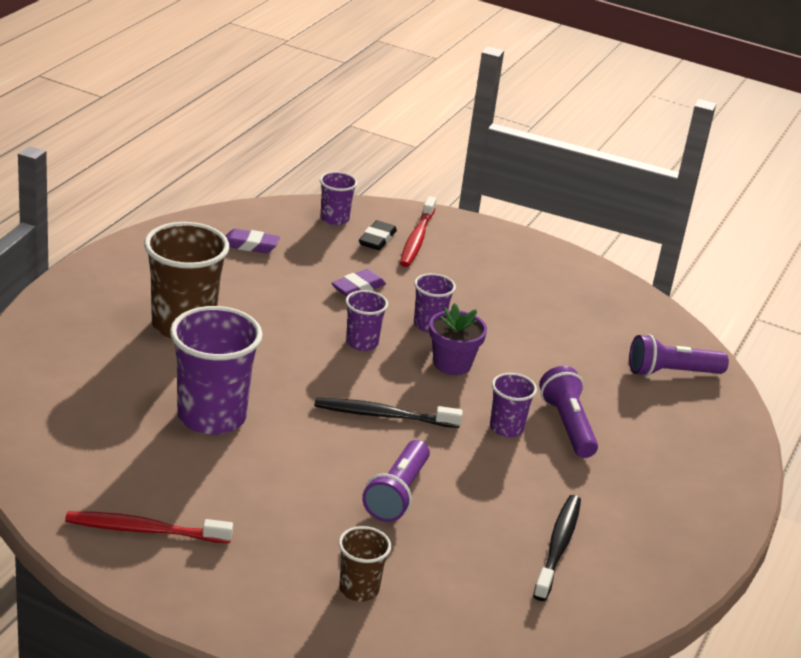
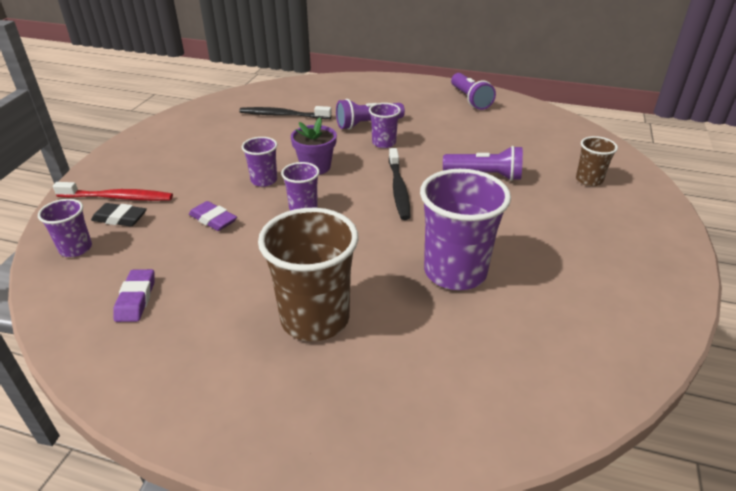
camera: 95 degrees left, 5 degrees up
red toothbrush [65,511,233,543] -> none
black toothbrush [533,495,581,601] -> black toothbrush moved to [239,106,332,119]
purple flashlight [629,334,729,377] -> purple flashlight moved to [451,73,496,110]

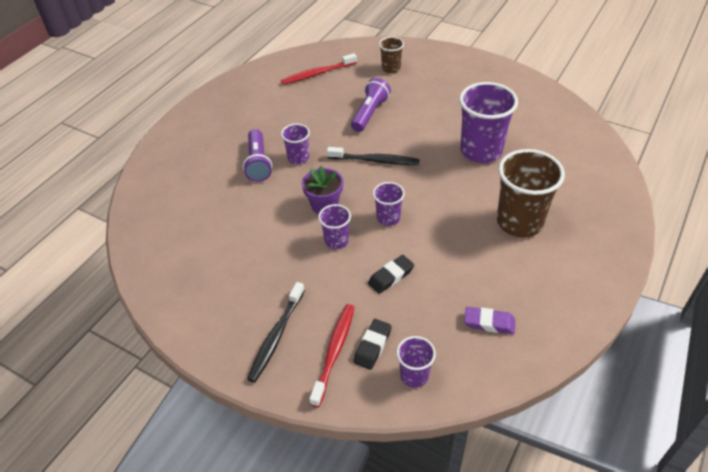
camera: 75 degrees left, 10 degrees up
purple eraser [189,201,237,231] -> black eraser [368,255,414,294]
black toothbrush [239,106,332,119] -> black toothbrush moved to [247,282,305,383]
purple flashlight [451,73,496,110] -> none
none -> red toothbrush [281,53,357,85]

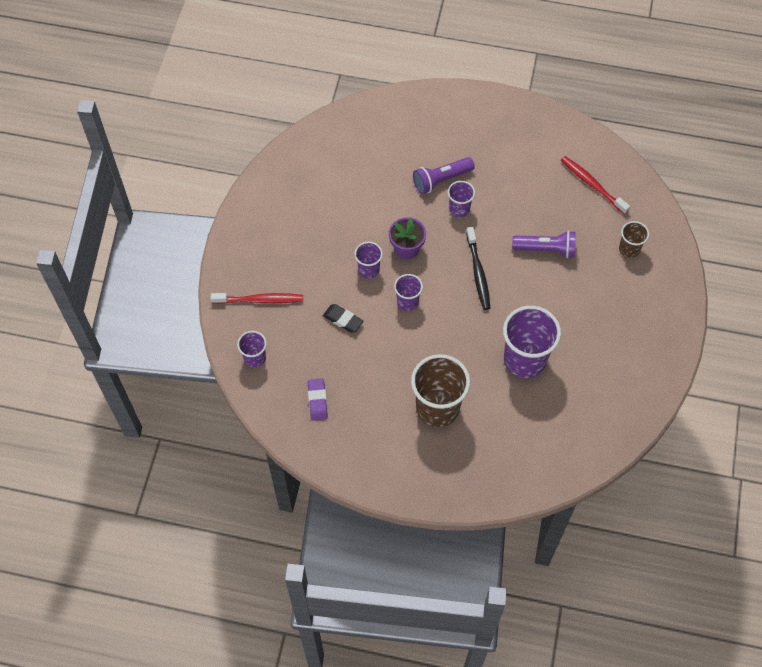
camera: 70 degrees right, 15 degrees up
black toothbrush [247,282,305,383] -> none
black eraser [353,319,392,370] -> none

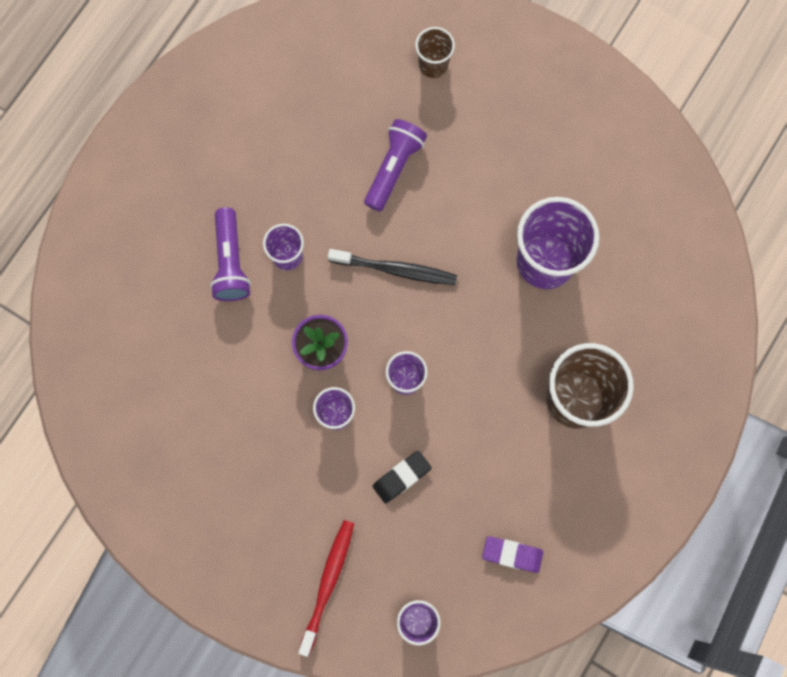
camera: 70 degrees left, 15 degrees up
red toothbrush [561,156,630,215] -> none

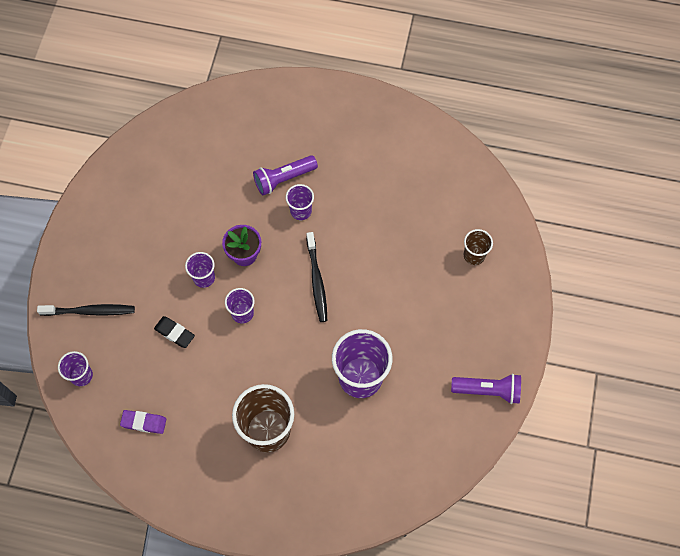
camera: 70 degrees right, 10 degrees down
red toothbrush [298,520,354,657] -> black toothbrush [37,304,135,316]
purple flashlight [364,119,427,211] -> purple flashlight moved to [451,374,521,404]
purple eraser [482,536,543,573] -> purple eraser turned 75 degrees counterclockwise [120,410,166,434]

